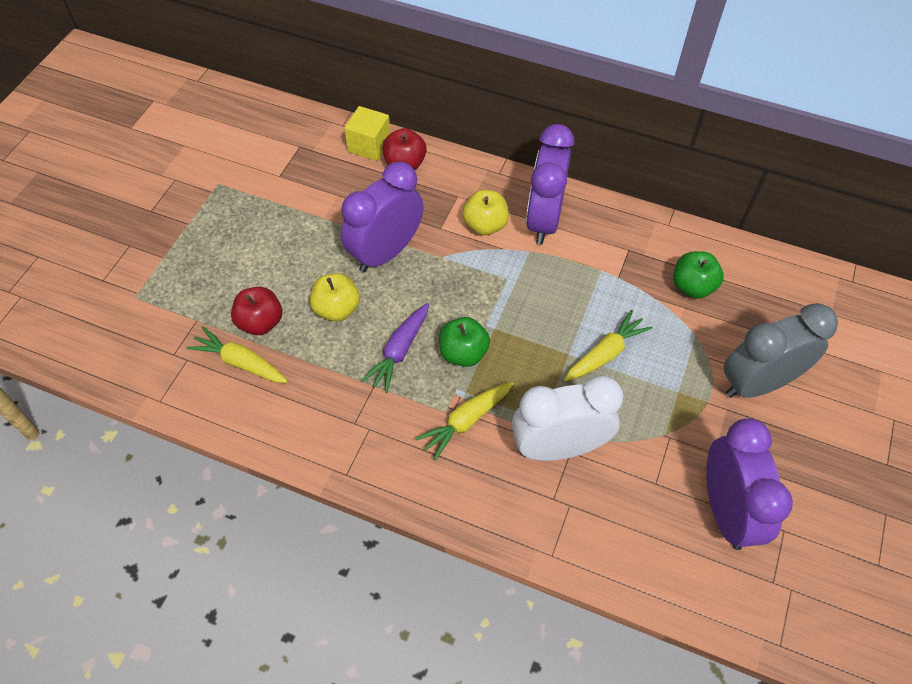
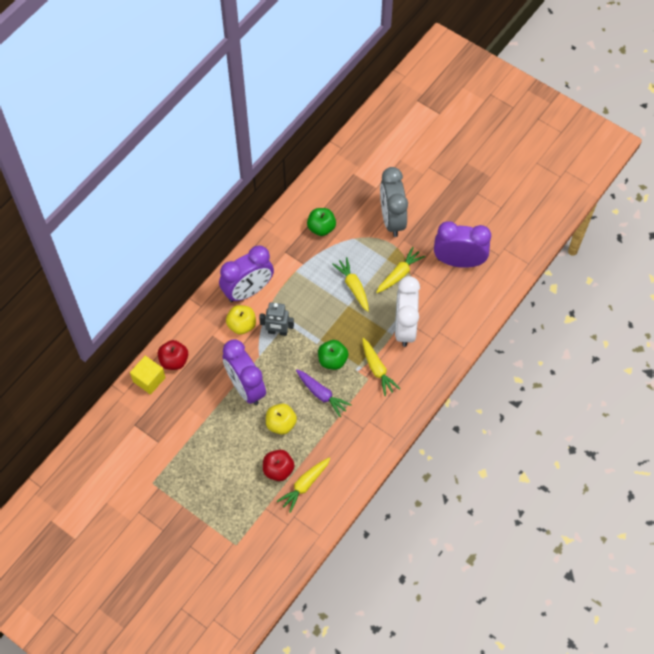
camera: 75 degrees left, 5 degrees up
purple clock [526,124,574,245] -> purple clock turned 60 degrees counterclockwise [219,245,274,302]
none -> grey robot [259,302,294,336]
none -> yellow carrot [376,247,425,293]

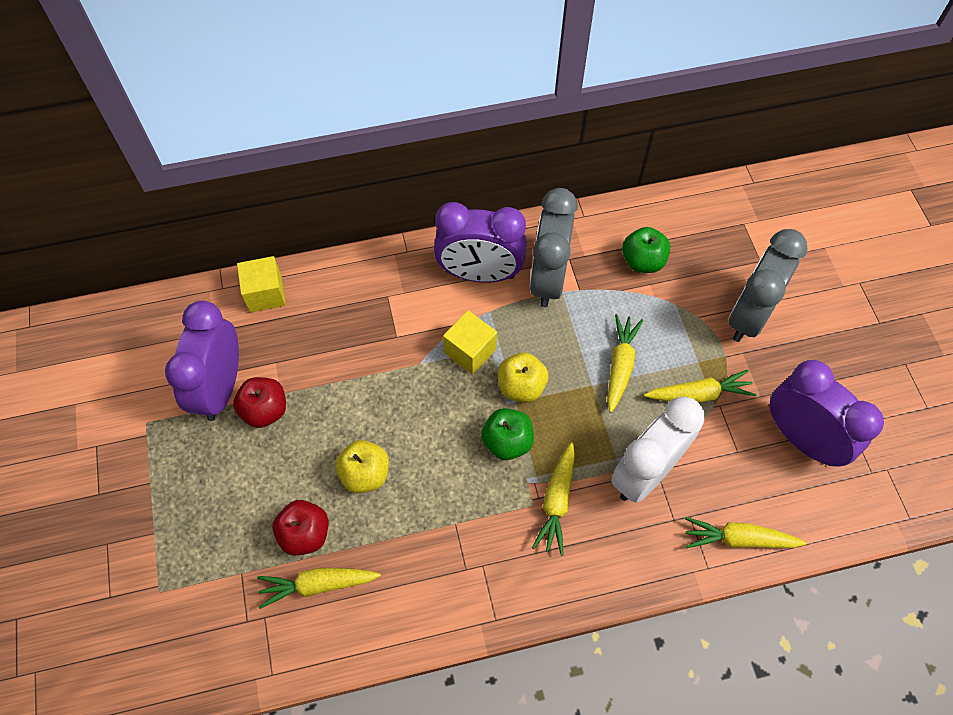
camera: 40 degrees right, 0 degrees up
red apple [158,340,188,370] -> red apple moved to [233,377,286,428]
purple clock [222,339,266,405] -> purple clock moved to [165,301,239,421]
yellow apple [226,305,256,335] -> yellow apple moved to [498,352,549,402]
grey robot [259,302,294,336] -> yellow cube [443,310,497,374]
purple carrot [296,370,351,417] -> none
none -> grey clock [530,188,578,307]
none -> yellow carrot [685,517,806,548]

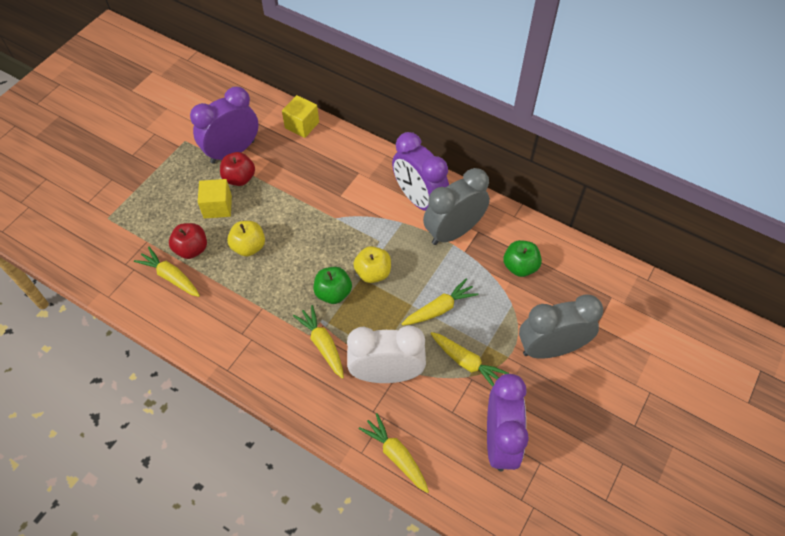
camera: 45 degrees right, 5 degrees down
yellow cube [443,310,497,374] -> yellow cube moved to [198,179,232,219]
yellow carrot [532,442,575,556] -> yellow carrot turned 90 degrees clockwise [293,305,344,379]

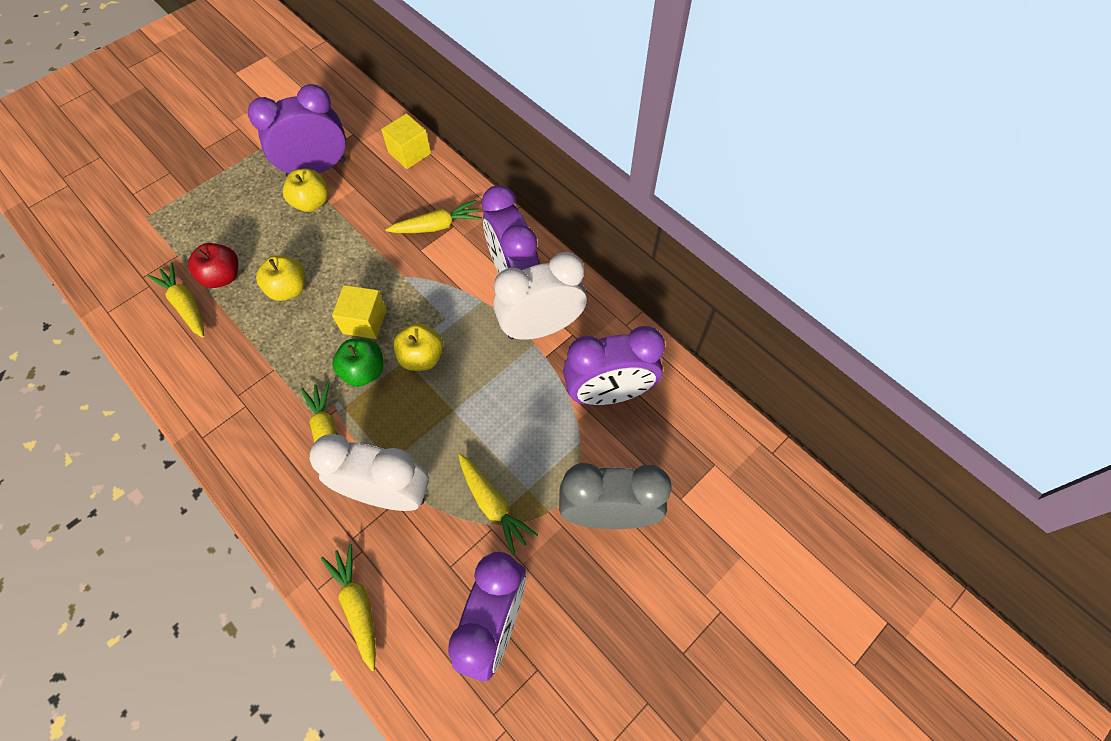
camera: 15 degrees right, 5 degrees up
yellow cube [198,179,232,219] -> yellow cube moved to [332,285,387,339]
red apple [220,152,255,186] -> yellow apple [283,169,328,212]
yellow carrot [402,279,479,325] -> yellow carrot moved to [386,200,482,233]
grey clock [423,168,490,245] -> white clock [493,252,587,340]
green apple [503,240,542,277] -> purple clock [563,326,665,405]

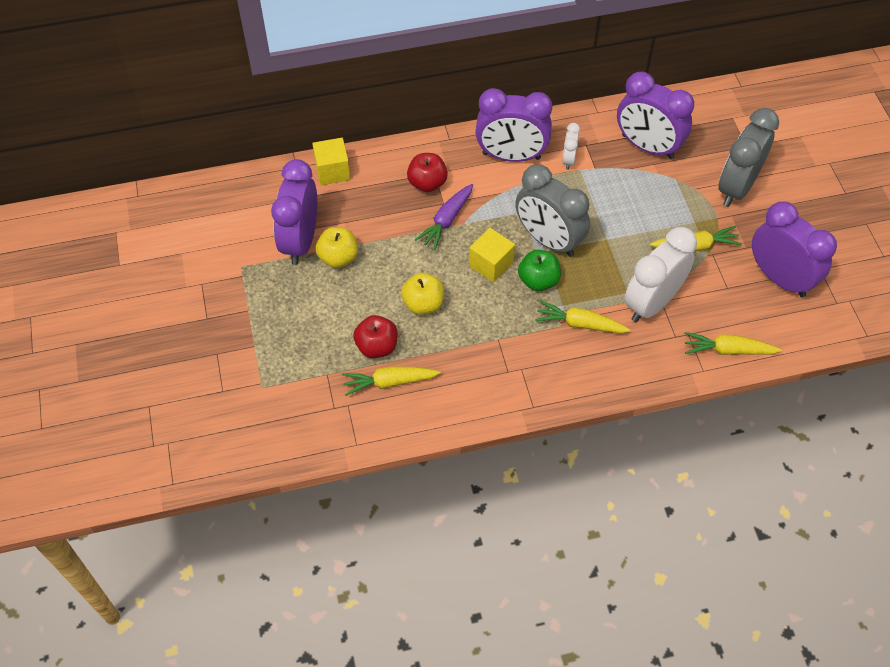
camera: 60 degrees left, 5 degrees down
yellow carrot [386,200,482,233] -> red apple [407,153,448,192]
yellow apple [393,323,443,371] -> grey clock [515,164,590,257]
white clock [493,252,587,340] -> white clock [562,123,580,170], size x0.47
purple clock [563,326,665,405] -> purple clock turned 105 degrees clockwise [617,72,694,159]
none -> purple carrot [415,184,473,250]

